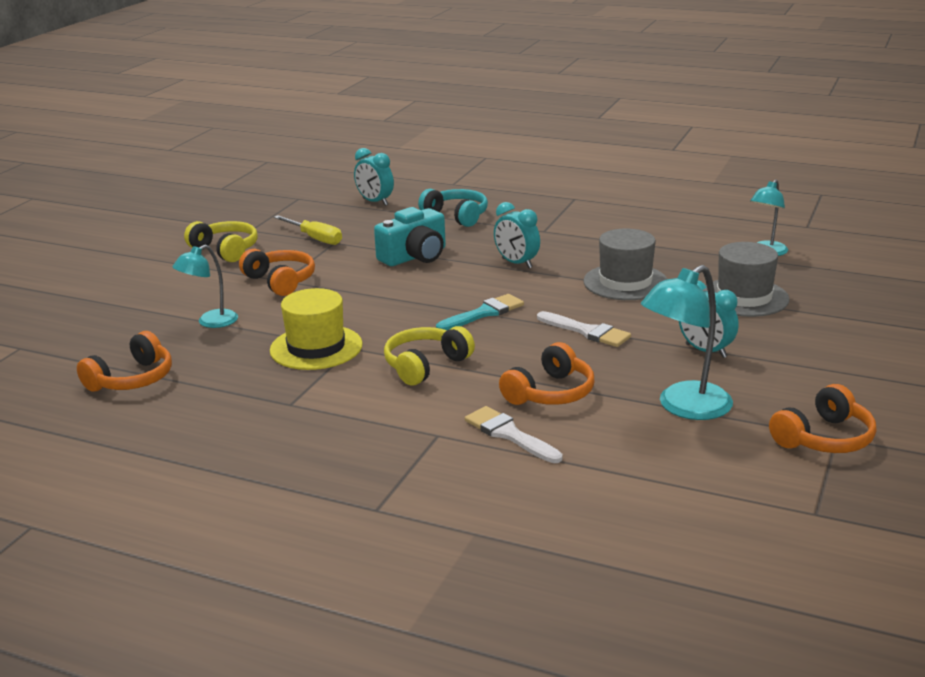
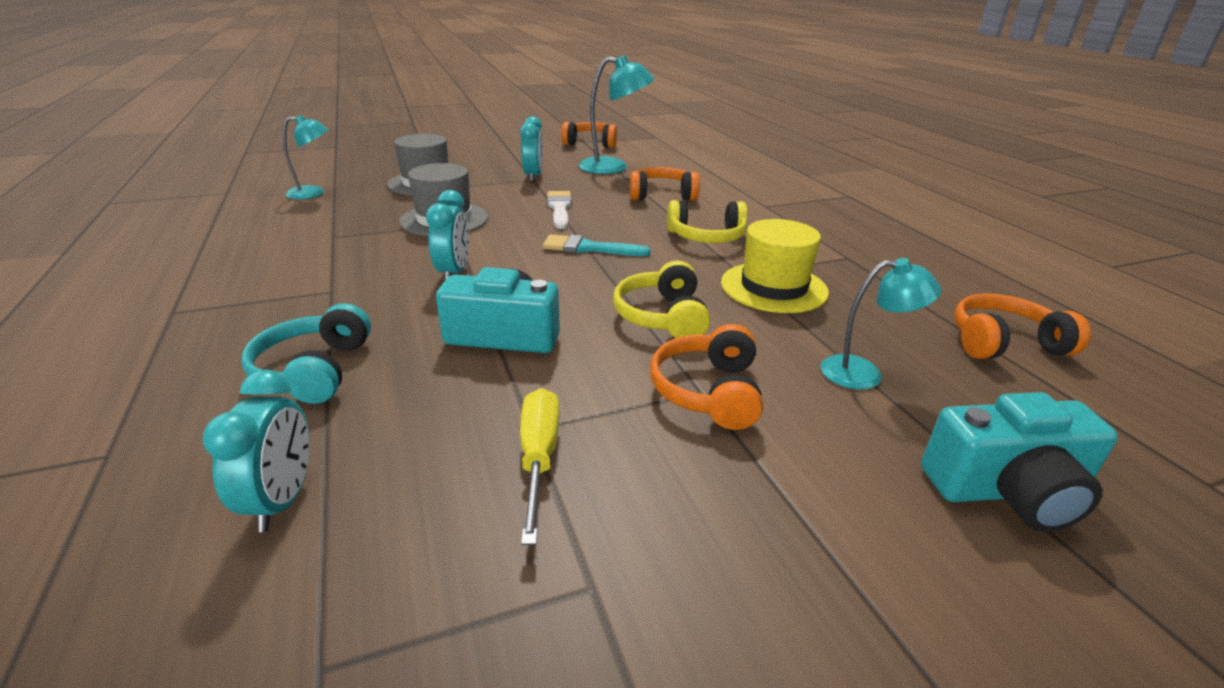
camera: 135 degrees left, 5 degrees up
yellow headphones [184,221,258,262] -> yellow headphones moved to [613,261,710,338]
white brush [465,406,562,463] -> none
none -> turquoise camera [921,392,1118,532]

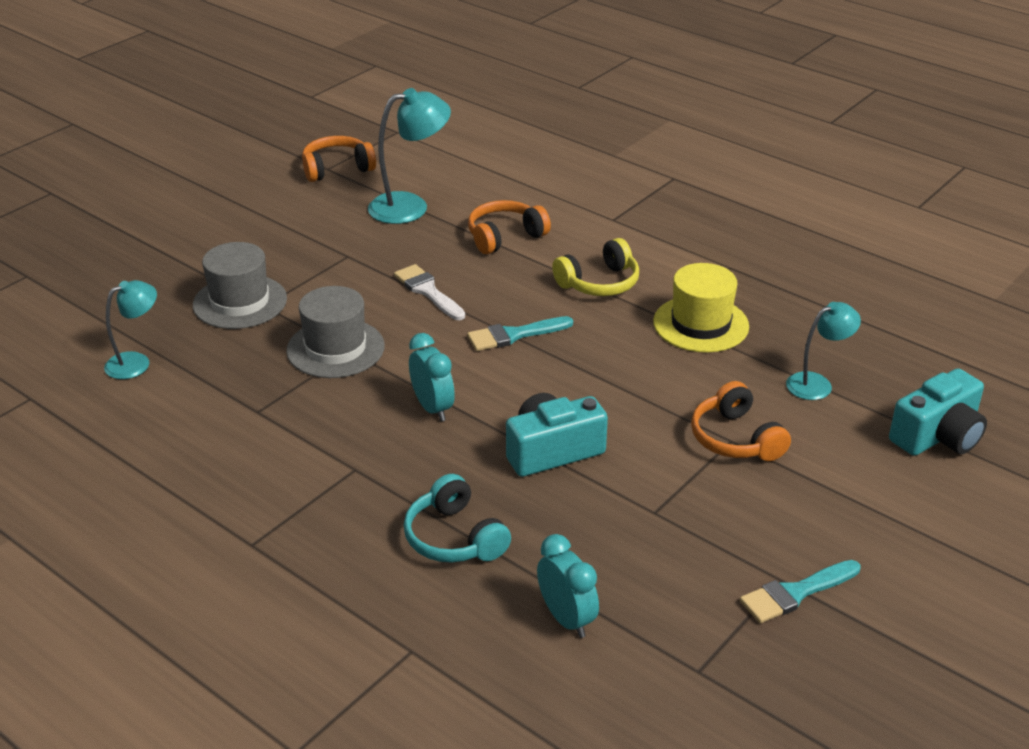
camera: 30 degrees left, 5 degrees up
turquoise clock [520,116,543,181] -> none
yellow screwdriver [520,388,559,545] -> none
yellow headphones [613,261,710,338] -> none
orange headphones [954,293,1091,359] -> none
none -> turquoise brush [740,560,860,623]

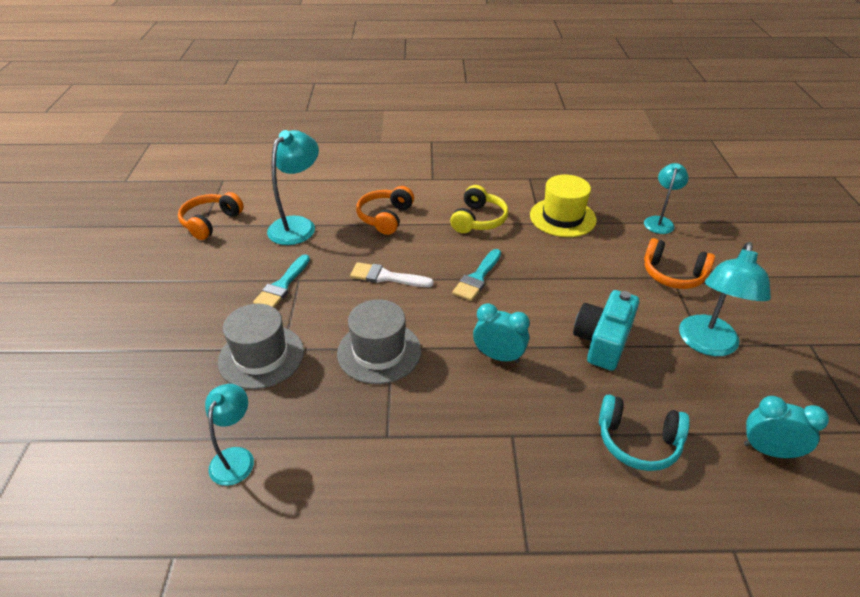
camera: 40 degrees left, 5 degrees up
turquoise brush [740,560,860,623] -> turquoise brush moved to [253,255,310,308]
turquoise camera [889,368,987,456] -> none
none -> turquoise lamp [679,242,771,356]

